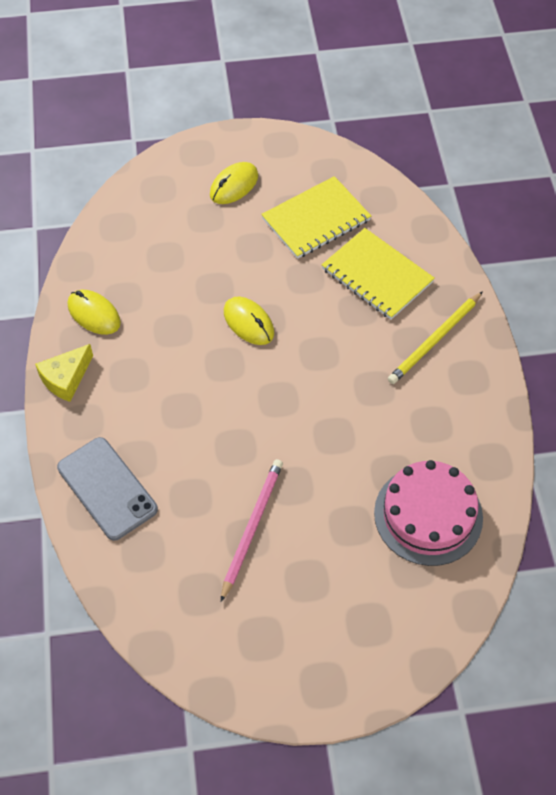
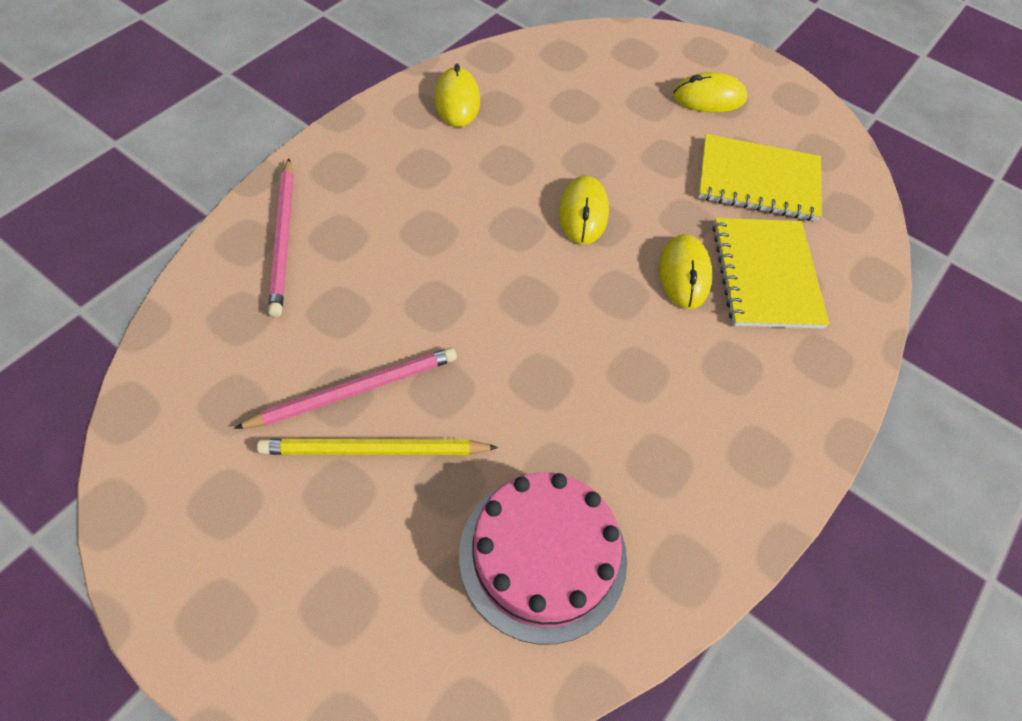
camera: 40 degrees right, 0 degrees up
yellow cheese [35,344,93,402] -> none
grey phone [57,437,158,541] -> pink pencil [268,159,294,317]
yellow pencil [388,291,483,384] -> yellow pencil moved to [257,439,498,455]
none -> yellow mouse [659,234,712,309]

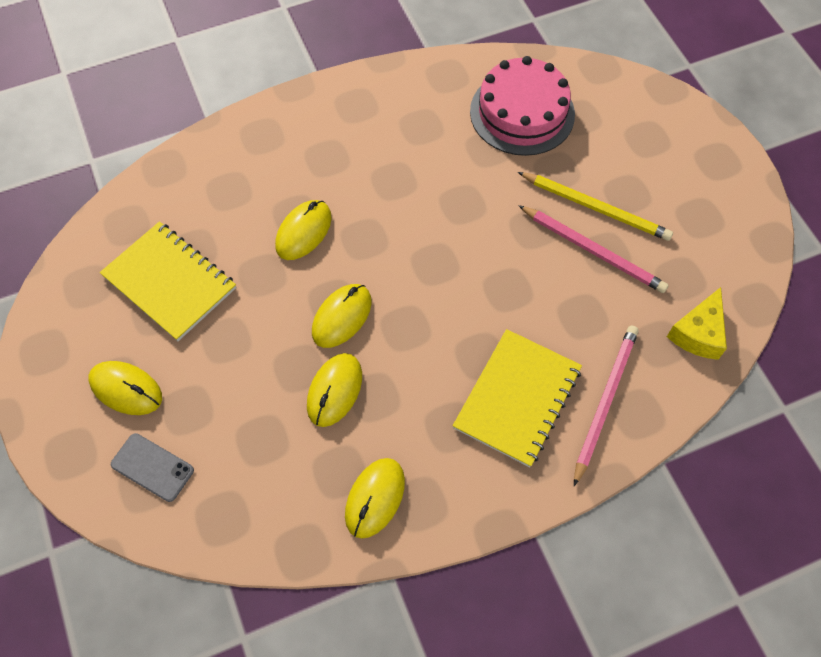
camera: 145 degrees left, 5 degrees up
pink pencil [234,347,457,429] -> pink pencil turned 150 degrees counterclockwise [518,205,668,293]
yellow notebook [713,218,829,329] -> yellow notebook moved to [453,329,582,467]
none -> grey phone [111,433,194,502]
none -> yellow mouse [307,353,362,427]
none -> yellow cheese [667,287,727,360]

